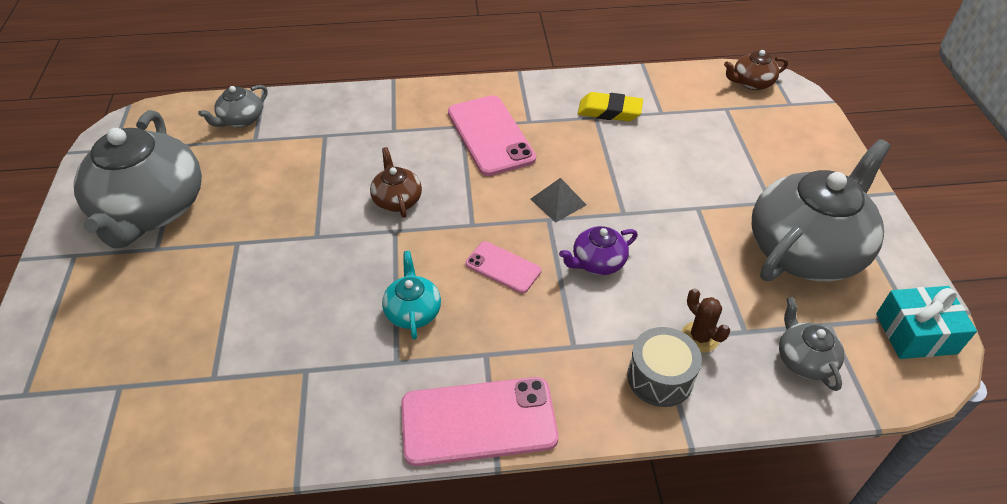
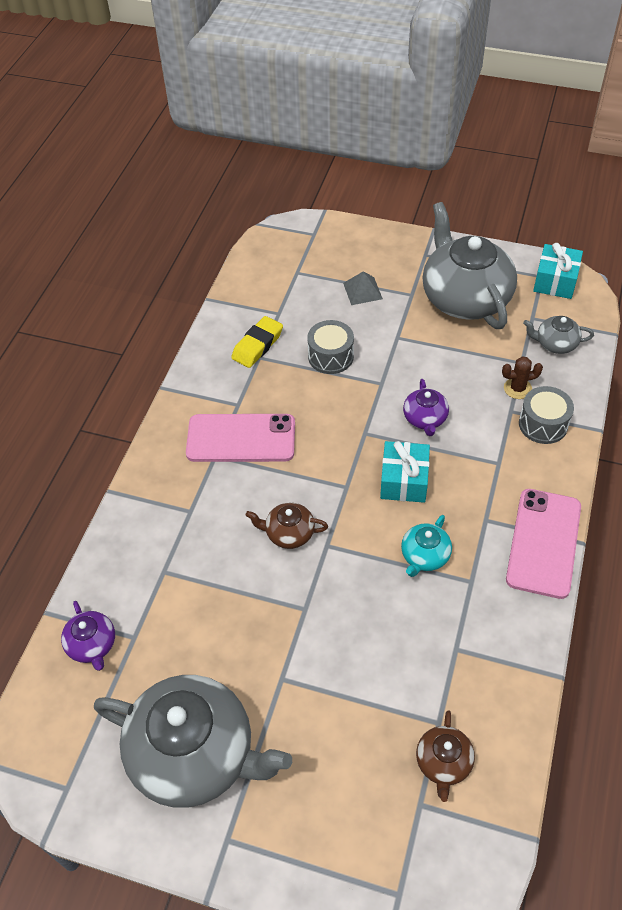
camera: 65 degrees left, 5 degrees up
grey teapot [198,85,268,127] -> purple teapot [61,601,115,671]
turquoise teapot [382,251,441,340] -> turquoise teapot turned 75 degrees counterclockwise [401,515,452,577]
pink phone [465,241,541,293] -> turquoise gift [380,441,430,503]
grey pyramid [531,178,587,223] -> grey pyramid moved to [343,271,383,305]
brown teapot [724,50,788,90] -> brown teapot moved to [416,710,475,802]
none -> grey drum [307,320,354,374]

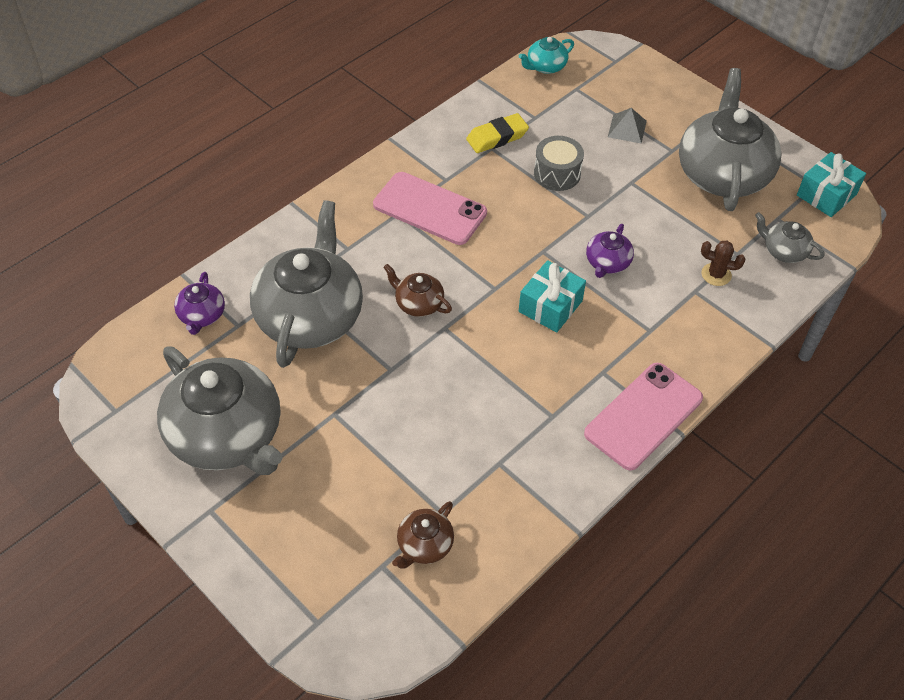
camera: 25 degrees right, 0 degrees up
turquoise teapot [401,515,452,577] -> turquoise teapot moved to [519,37,574,74]
grey drum [519,386,574,444] -> none
none -> grey teapot [250,200,363,368]

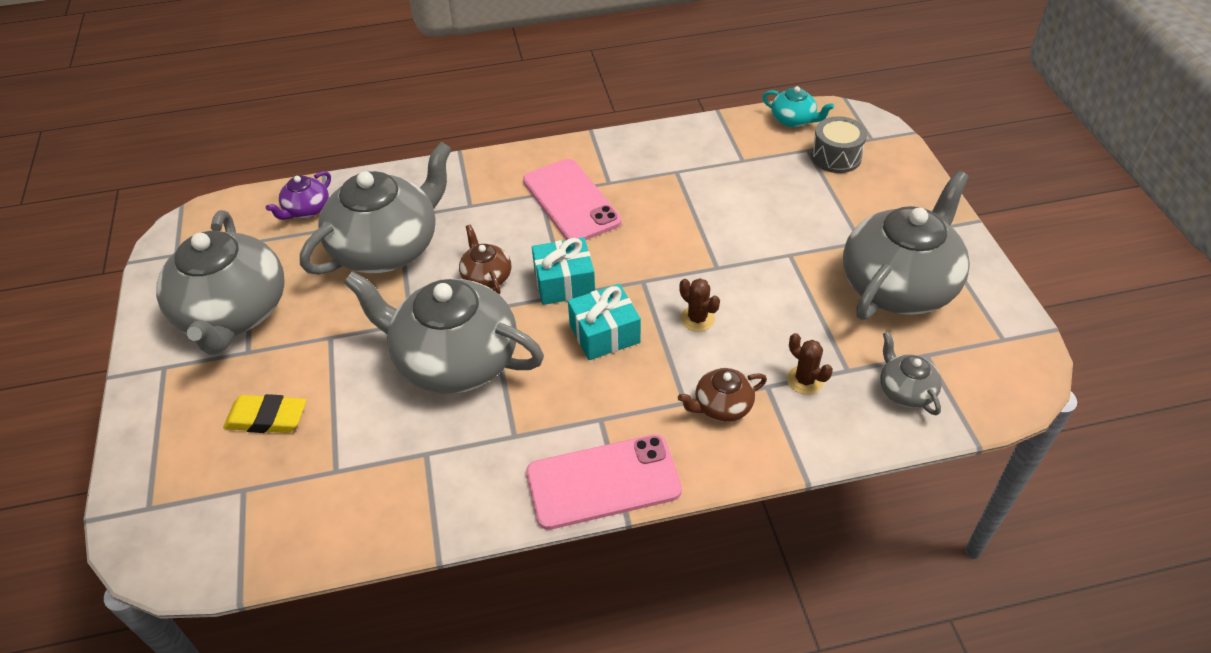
camera: 35 degrees right, 5 degrees down
brown teapot [392,501,454,569] -> brown teapot moved to [678,368,767,422]
yellow eraser [466,113,529,153] -> yellow eraser moved to [223,394,306,433]
turquoise teapot [519,37,574,74] -> turquoise teapot turned 150 degrees counterclockwise [762,86,834,127]
grey drum [534,136,584,191] -> grey drum moved to [811,116,867,173]
purple teapot [586,224,634,278] -> brown cactus [679,278,720,332]
grey pyramid [608,108,647,144] -> none
turquoise gift [797,152,866,217] -> turquoise gift moved to [532,237,595,305]
none -> grey teapot [344,272,544,394]

